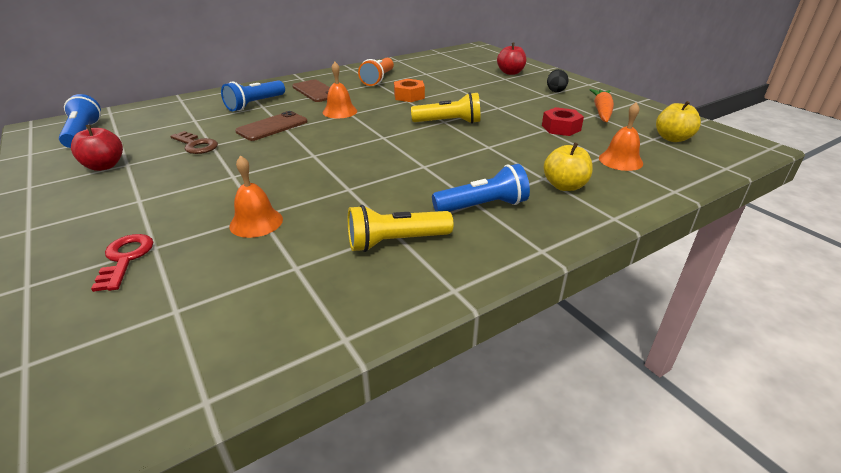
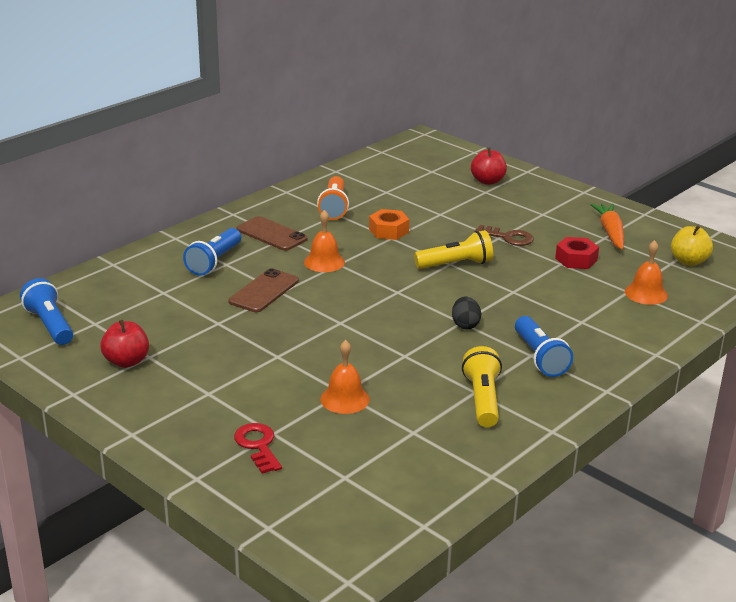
camera: 15 degrees left, 5 degrees down
brown key [170,131,218,154] -> brown key moved to [474,225,534,246]
yellow flashlight [348,205,454,252] -> yellow flashlight turned 120 degrees clockwise [462,346,502,427]
blue flashlight [432,164,530,212] -> blue flashlight turned 105 degrees clockwise [515,316,573,377]
yellow apple [544,143,593,191] -> none
black egg [547,69,569,92] -> black egg moved to [452,296,481,330]

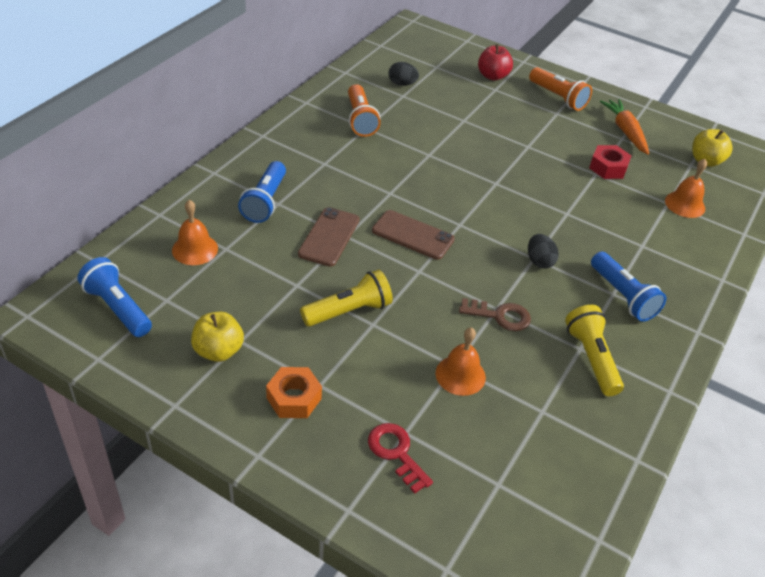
camera: 15 degrees left, 15 degrees up
red apple [100,320,149,368] -> yellow apple [191,312,244,362]
brown phone [236,216,308,251] -> brown phone moved to [372,210,455,260]
orange bell [304,210,345,272] -> orange bell moved to [172,200,218,265]
orange nut [369,209,409,240] -> orange nut moved to [266,367,322,418]
yellow flashlight [414,230,493,269] -> yellow flashlight moved to [300,270,393,326]
brown key [474,225,534,246] -> brown key moved to [459,298,531,331]
none -> black egg [388,62,419,86]
none -> orange flashlight [529,67,592,111]

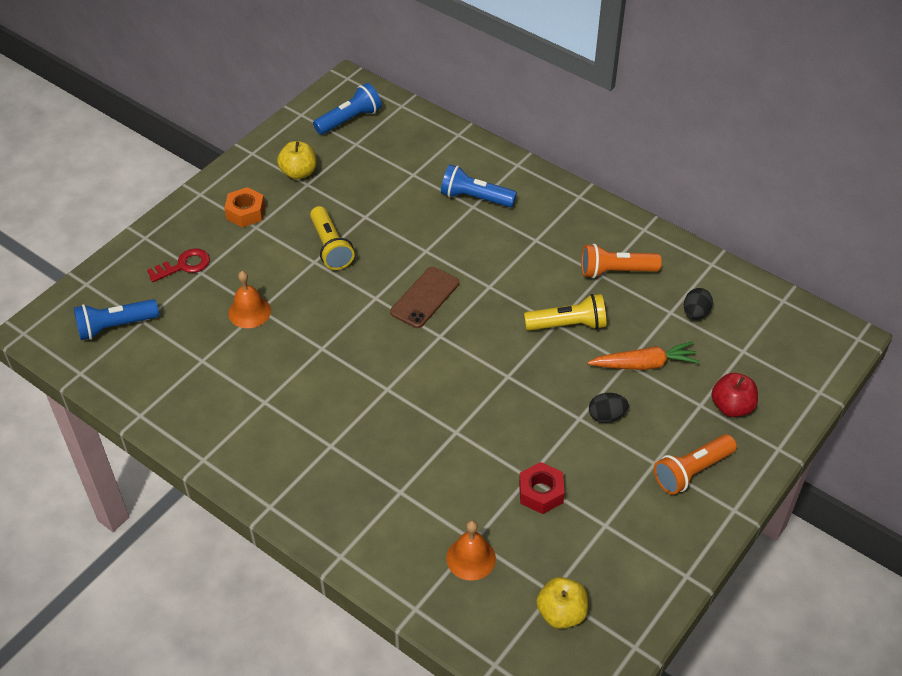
camera: 100 degrees right, 5 degrees up
orange bell [172,200,218,265] -> none
brown phone [298,207,360,267] -> none
brown key [459,298,531,331] -> none
black egg [528,234,559,269] -> black egg moved to [589,393,629,423]
yellow flashlight [565,305,624,396] -> yellow flashlight moved to [524,294,606,331]
blue flashlight [591,252,666,322] -> blue flashlight moved to [74,299,159,340]
orange carrot [600,99,649,155] -> orange carrot moved to [587,341,700,370]

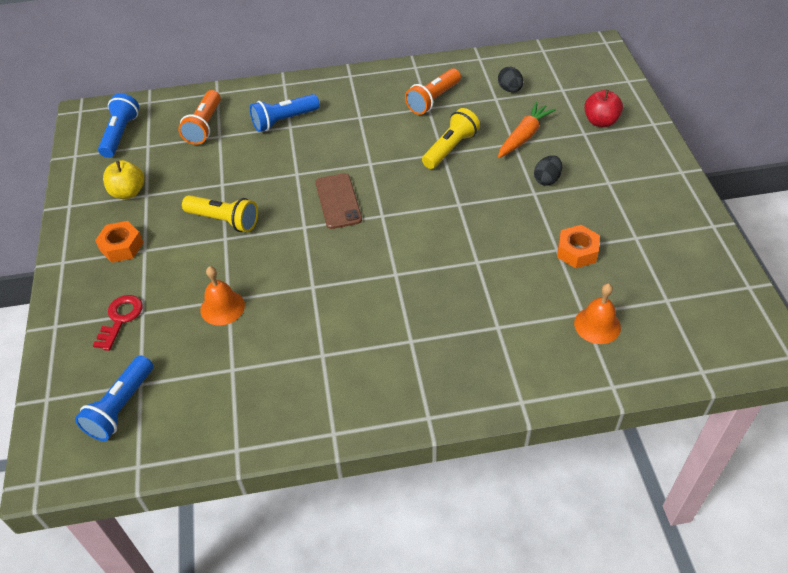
camera: 45 degrees left, 0 degrees up
red nut [519,462,565,514] -> orange nut [557,225,600,268]
yellow apple [536,577,588,629] -> none
orange flashlight [654,434,737,495] -> orange flashlight moved to [178,90,221,145]

